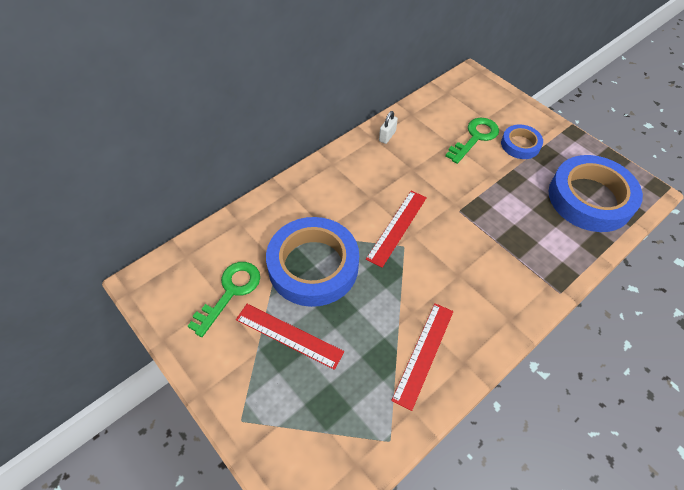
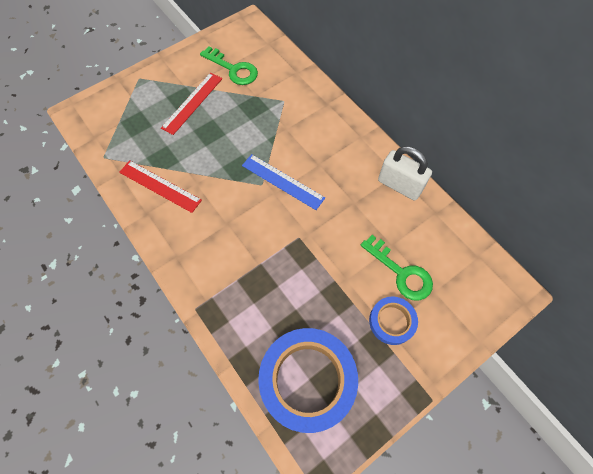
camera: 95 degrees right, 10 degrees up
blue tape [266,217,359,307] -> none
red ruler [366,191,427,268] -> blue ruler [242,154,325,210]
white padlock [379,111,398,144] -> white padlock [378,146,432,201], size x1.88

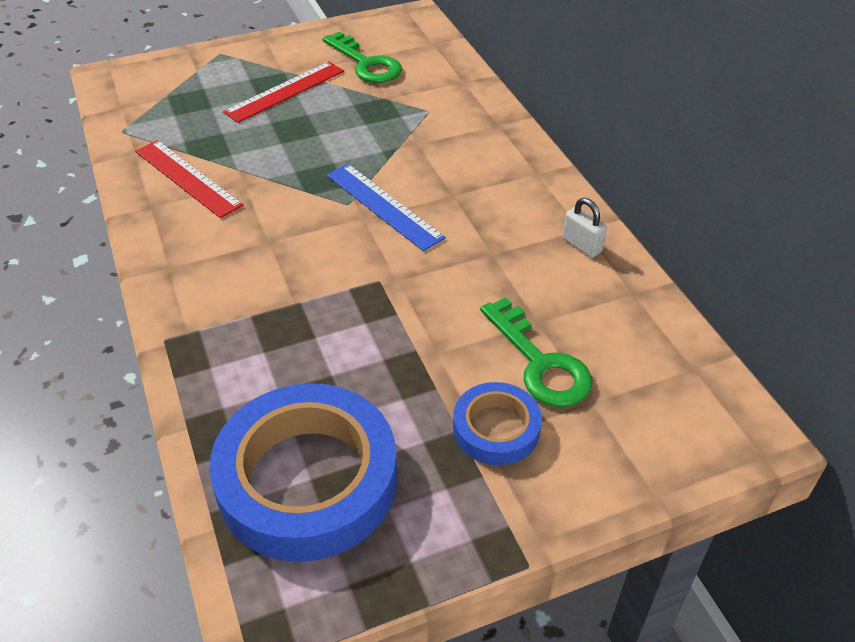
camera: 15 degrees right, 20 degrees down
white padlock [378,146,432,201] -> white padlock [562,198,607,258], size x0.53

